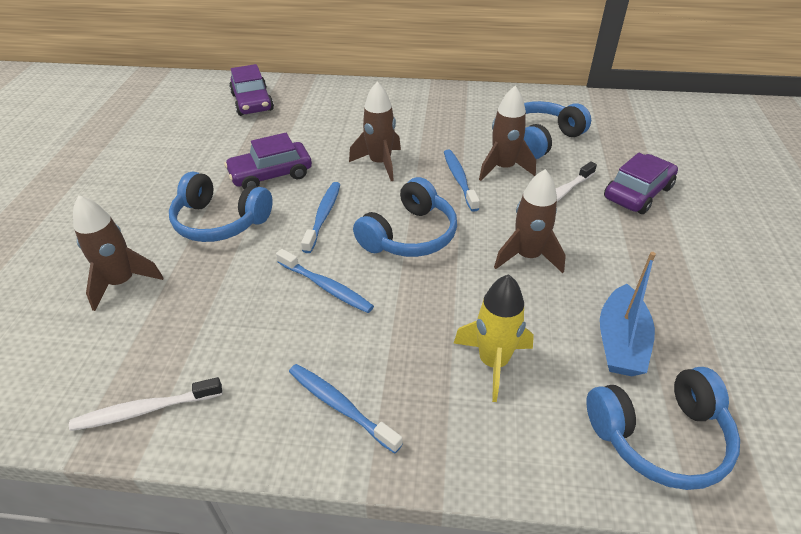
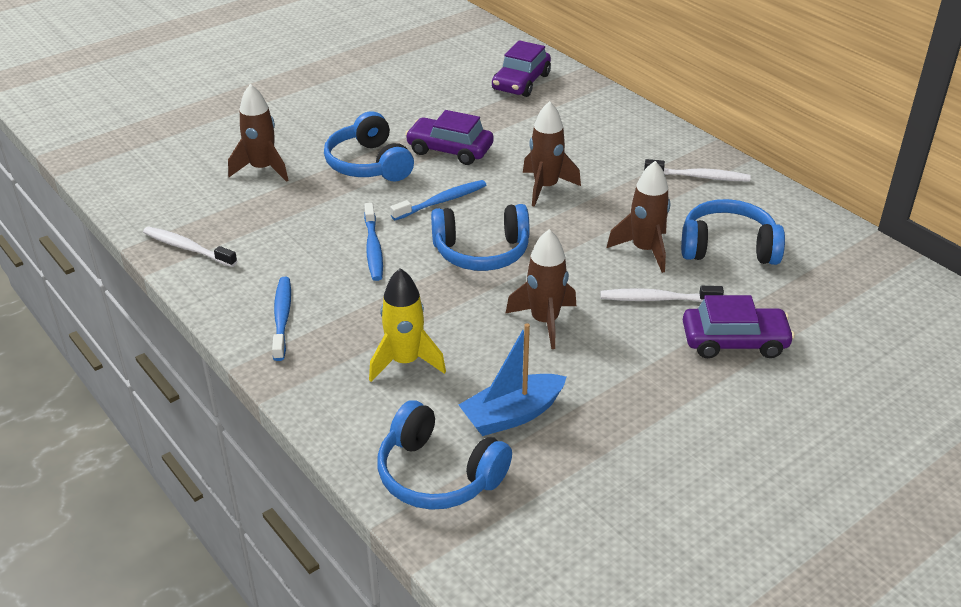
camera: 45 degrees right, 5 degrees down
blue toothbrush [444,150,480,212] -> none
none -> white toothbrush [644,159,751,182]

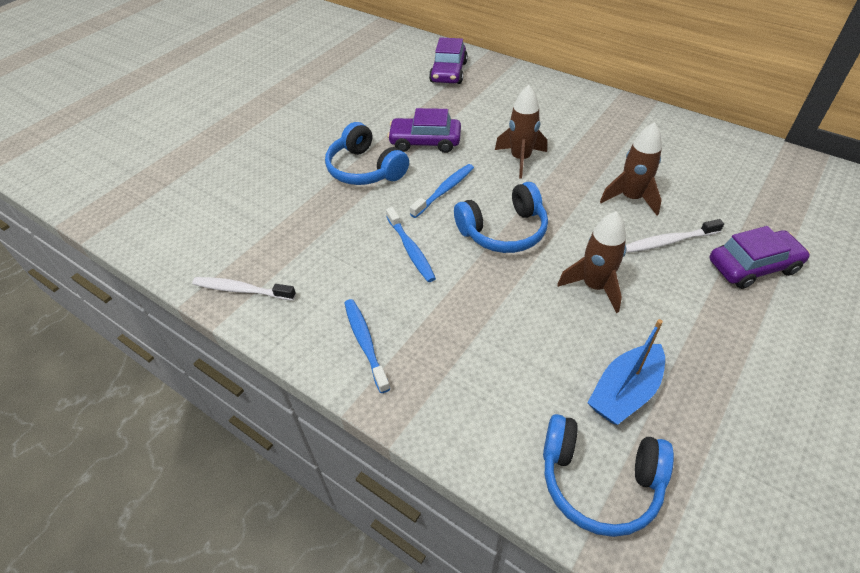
camera: 15 degrees left, 10 degrees up
brown rocket [228,84,289,182] -> none
yellow rocket [369,268,446,382] -> none
white toothbrush [644,159,751,182] -> none
blue headphones [681,199,785,265] -> none

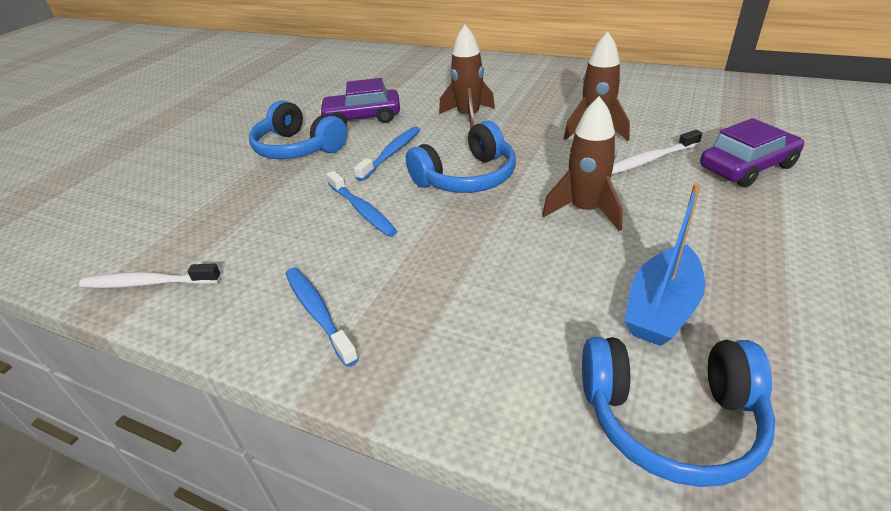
camera: 10 degrees left, 10 degrees down
purple car [429,37,468,84] -> none

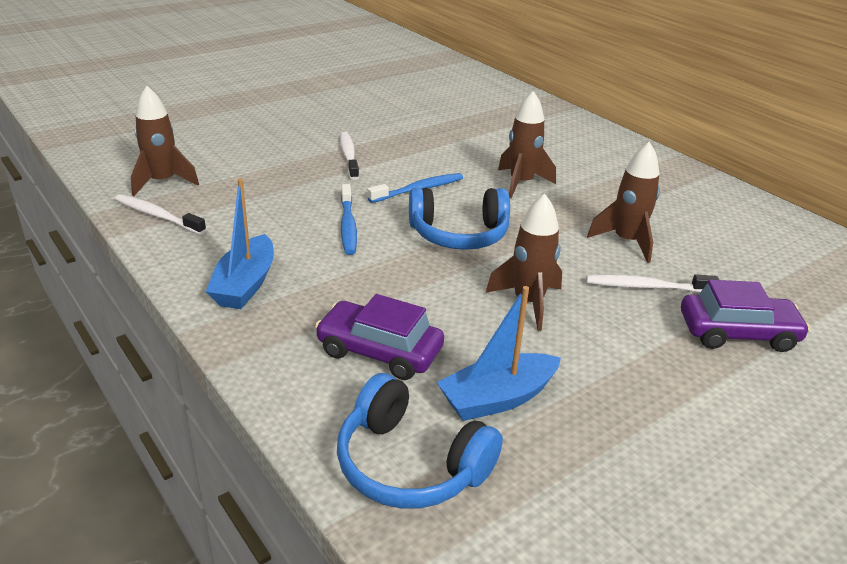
camera: 25 degrees right, 5 degrees down
blue headphones [249,100,347,159] -> white toothbrush [340,132,359,180]
blue toothbrush [286,267,359,367] -> blue boat [206,179,274,309]
purple car [319,78,400,124] -> purple car moved to [315,294,444,380]
none -> brown rocket [131,86,199,196]

